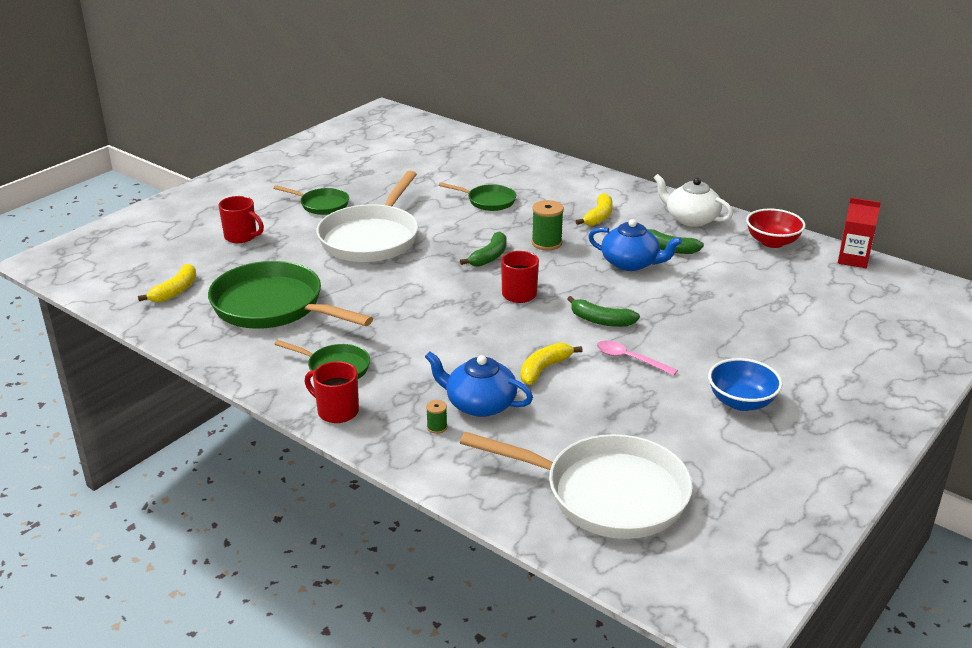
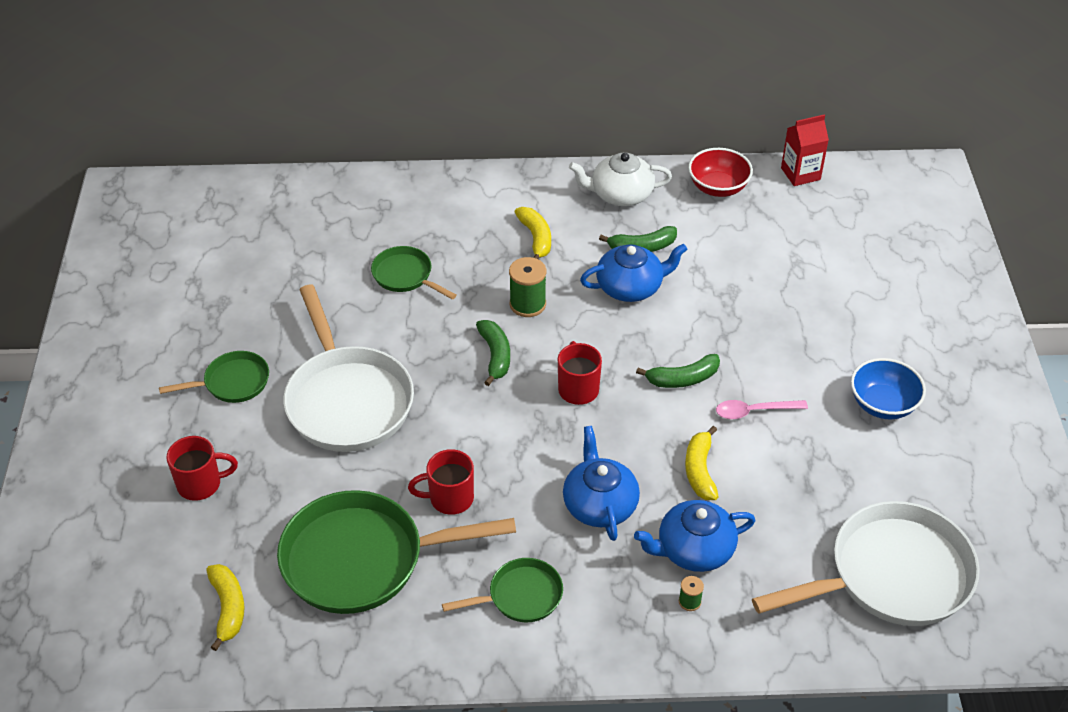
camera: 40 degrees left, 15 degrees up
red mug [304,361,359,423] -> red mug moved to [408,449,474,515]
green pan [439,182,516,211] -> green pan turned 120 degrees counterclockwise [371,246,457,299]
none -> blue teapot [563,426,640,541]

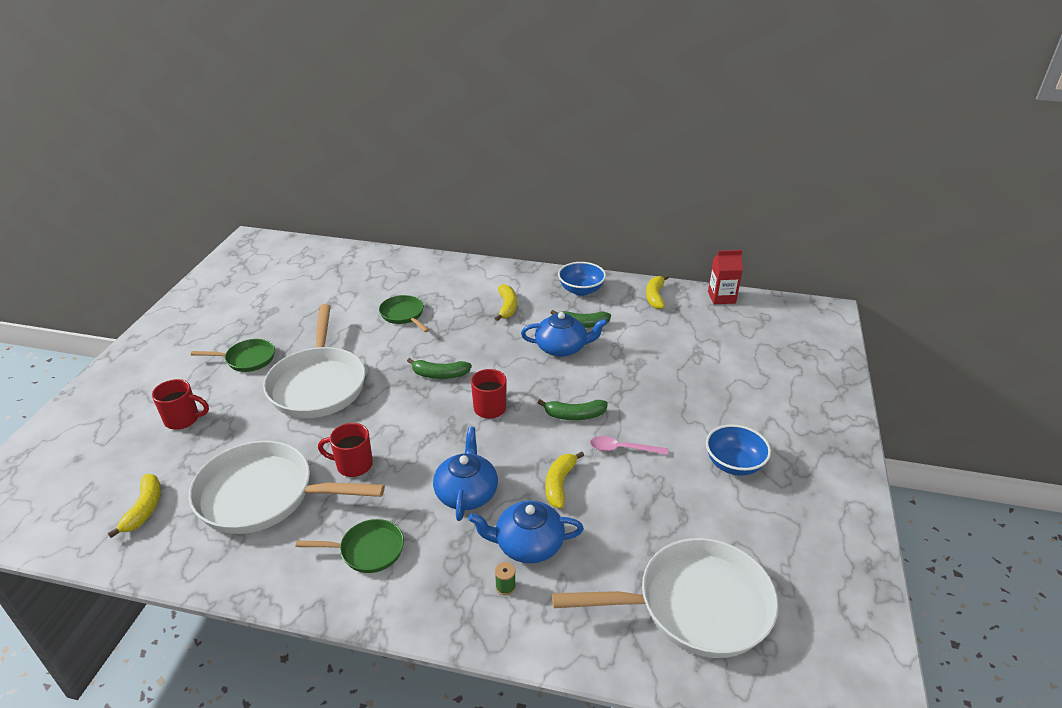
camera: 15 degrees right, 10 degrees down
green pan [277,490,516,614] -> white pan [189,441,385,534]
green banana [476,320,510,386] -> green banana turned 90 degrees clockwise [407,358,472,379]
green spool [509,257,546,317] -> none
white teapot [569,152,672,206] -> blue bowl [558,262,606,296]
red bowl [688,148,753,197] -> yellow banana [646,275,669,309]

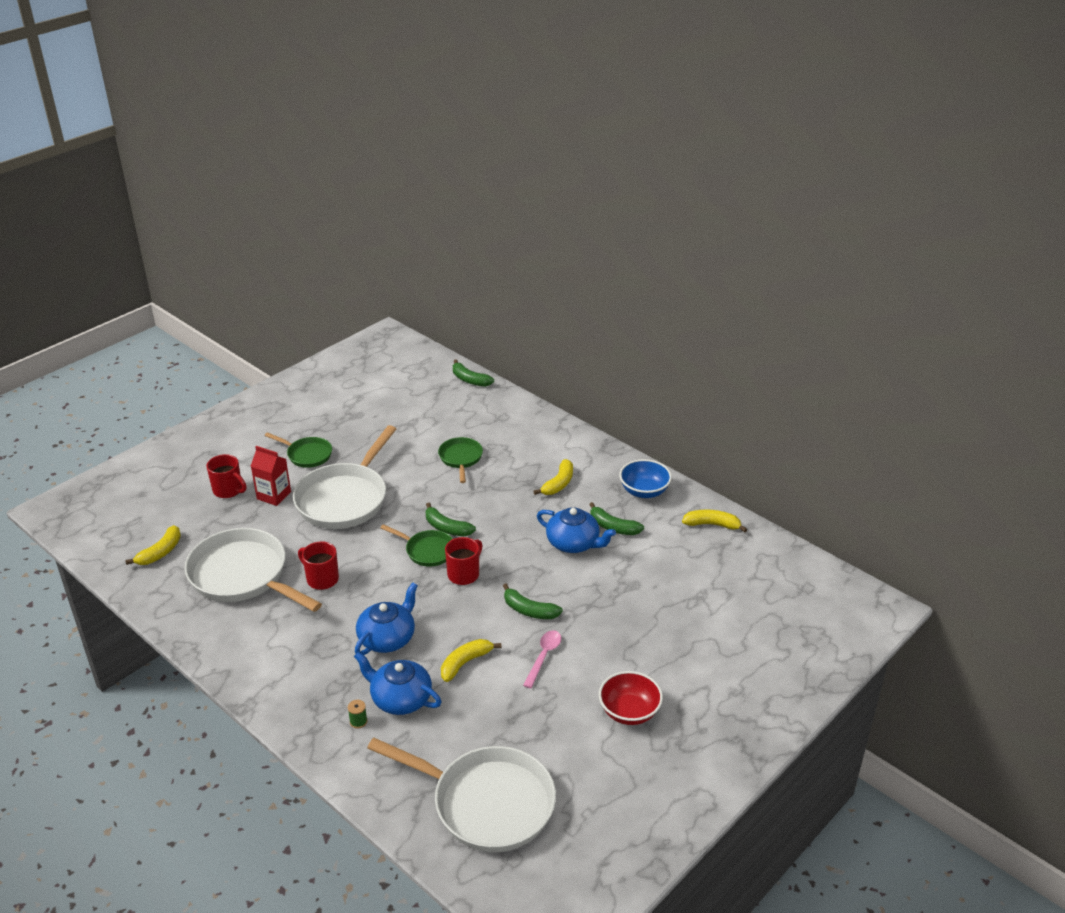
camera: 30 degrees right, 0 degrees up
green pan [296,519,404,573] -> green pan moved to [380,524,453,567]
pink spoon [590,436,668,455] -> pink spoon turned 75 degrees clockwise [523,630,561,688]
yellow banana [646,275,669,309] -> yellow banana turned 60 degrees clockwise [682,510,747,533]
blue bowl [706,424,771,476] -> red bowl [599,671,663,725]
red carton [708,250,743,304] -> red carton moved to [251,446,291,506]
none -> green banana [453,359,494,387]

